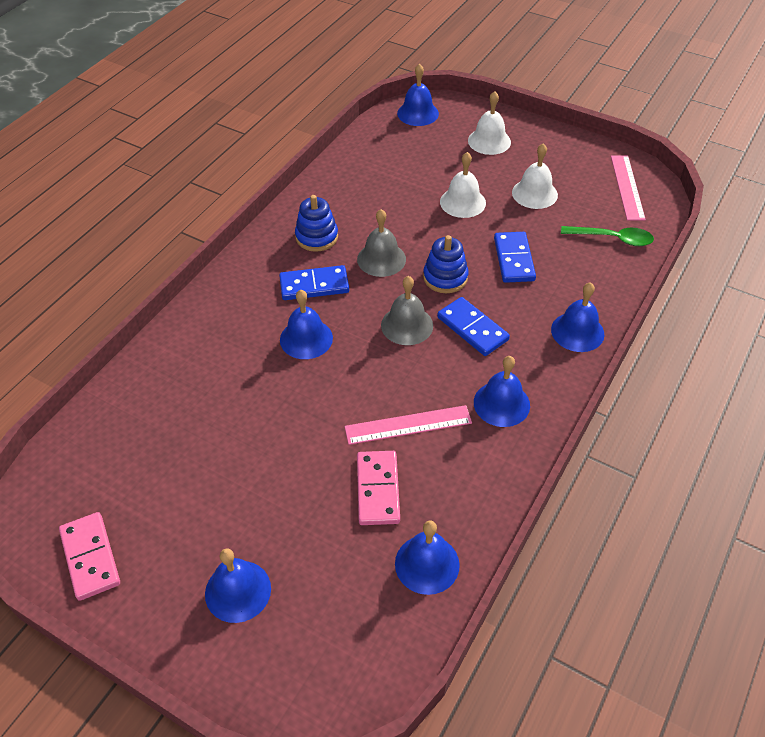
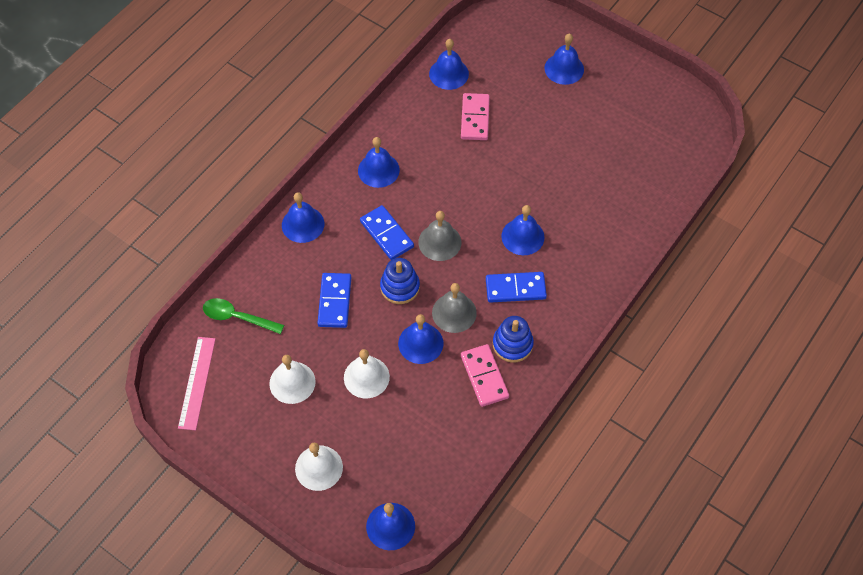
camera: 175 degrees left, 10 degrees up
pink domino [59,512,120,601] -> pink domino moved to [461,344,509,407]
pink ruler [345,405,472,445] -> none
none -> blue bell [398,314,443,364]

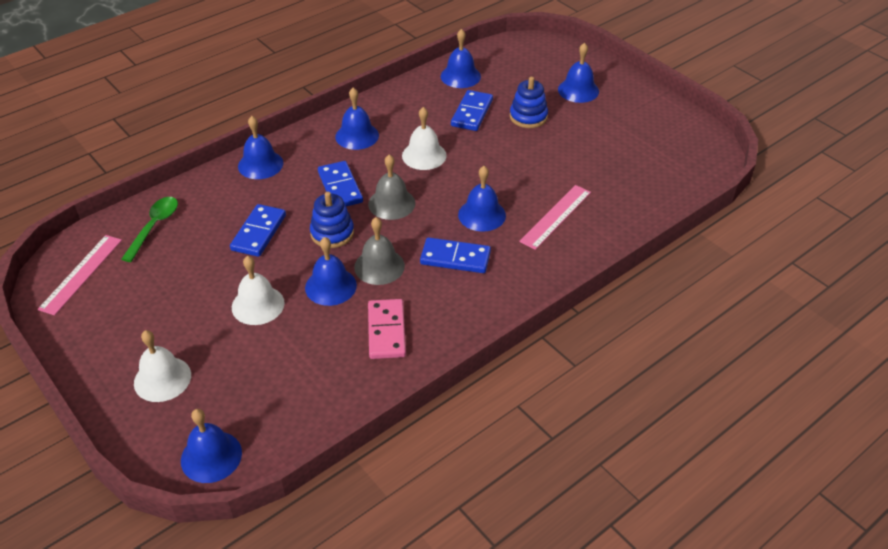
camera: 15 degrees right, 15 degrees down
green spoon [203,298,284,334] -> green spoon turned 75 degrees clockwise [121,197,178,262]
white bell [269,355,316,404] -> white bell moved to [402,107,447,170]
pink domino [461,93,490,140] -> blue domino [451,90,493,131]
blue stacking toy [493,316,534,363] -> blue stacking toy moved to [510,77,548,128]
none -> pink ruler [519,185,591,250]

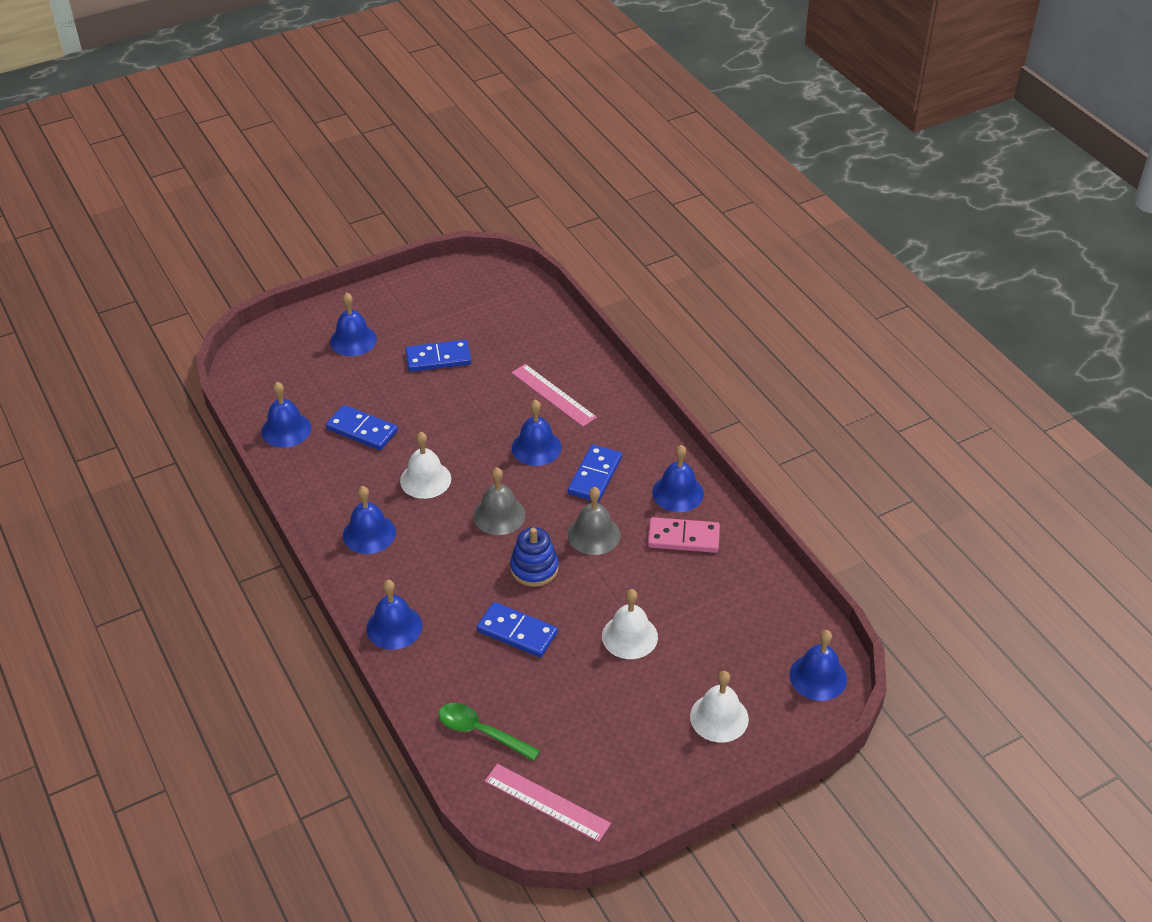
camera: 80 degrees left, 0 degrees up
blue bell [305,237,357,306] -> blue bell moved to [652,445,704,512]
blue domino [318,161,363,206] -> blue domino moved to [405,340,471,372]
blue stacking toy [510,77,548,128] -> none

